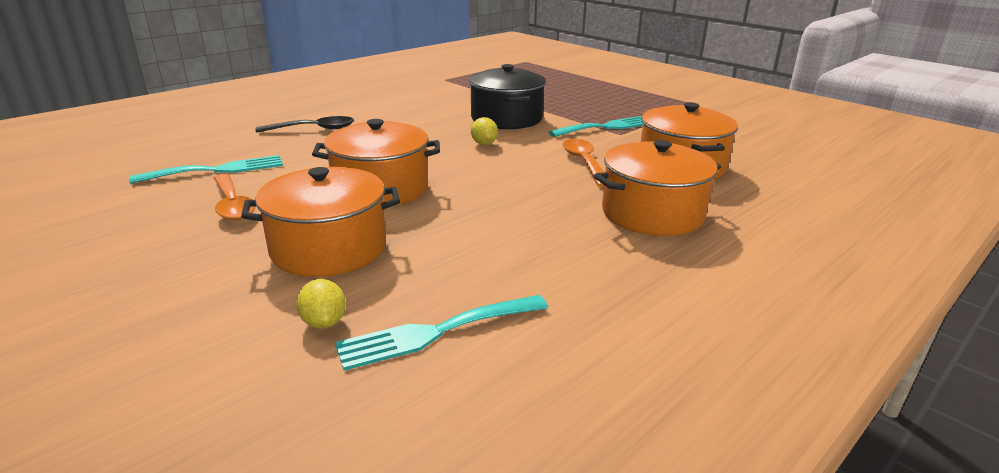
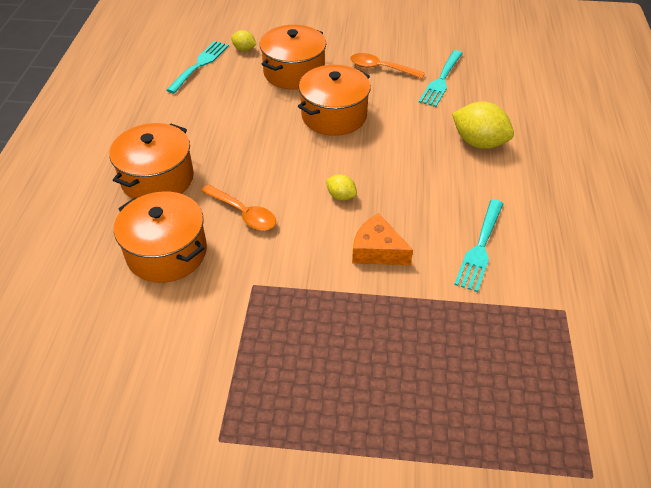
camera: 140 degrees right, 20 degrees up
black spoon [255,116,354,133] -> yellow lemon [452,102,514,149]
black pot [469,64,546,129] -> orange cheese [352,213,413,265]
turquoise fork [549,116,643,137] -> turquoise fork moved to [454,199,503,292]

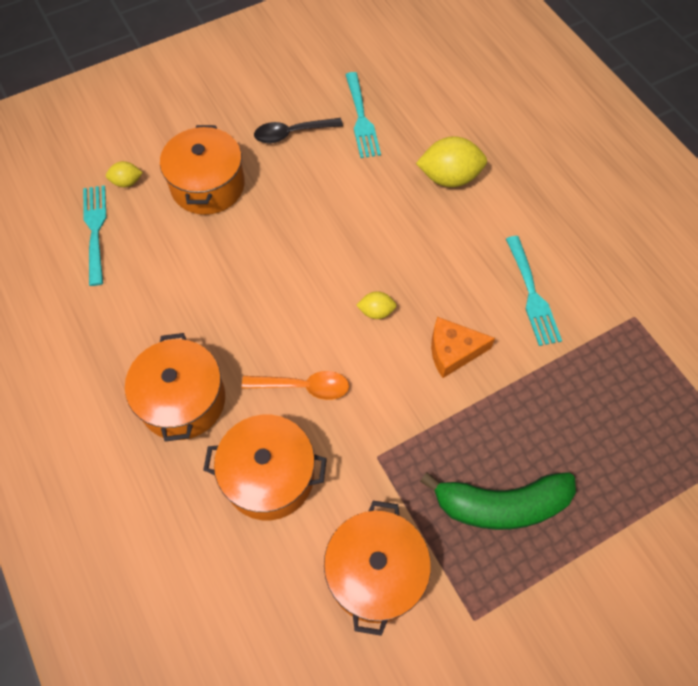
camera: 35 degrees left, 15 degrees up
orange pot [298,65,371,136] -> orange pot moved to [324,501,431,636]
orange spoon [350,53,425,78] -> black spoon [254,118,343,143]
none -> green banana [420,472,576,530]

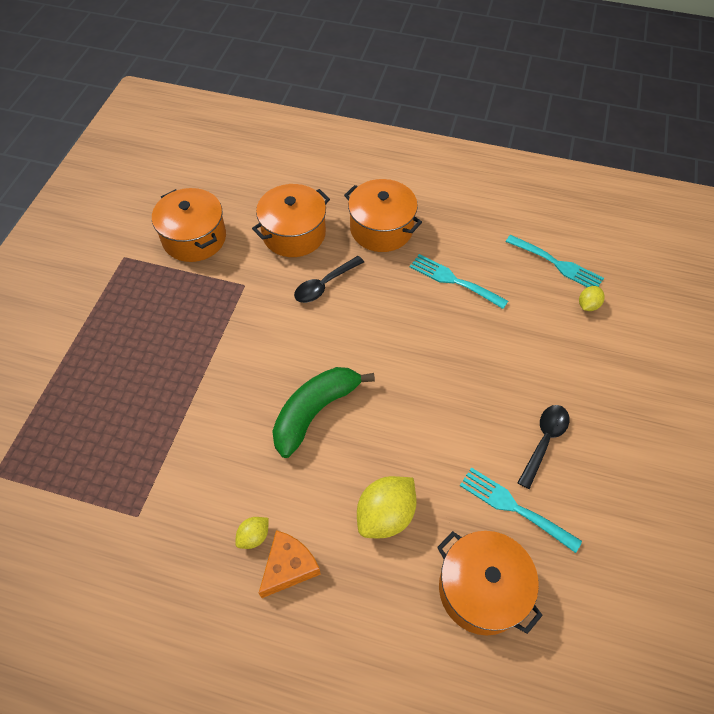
camera: 135 degrees right, 5 degrees down
orange pot [160,125,245,215] -> orange pot moved to [437,531,543,635]
orange spoon [242,371,349,400] -> black spoon [294,256,364,303]
yellow lemon [356,291,397,319] -> yellow lemon moved to [235,517,269,549]
green banana [420,472,576,530] -> green banana moved to [272,367,375,458]
orange cheese [431,317,495,378] -> orange cheese moved to [259,530,321,598]
turquoise fork [506,236,562,346] -> turquoise fork moved to [410,254,508,309]

